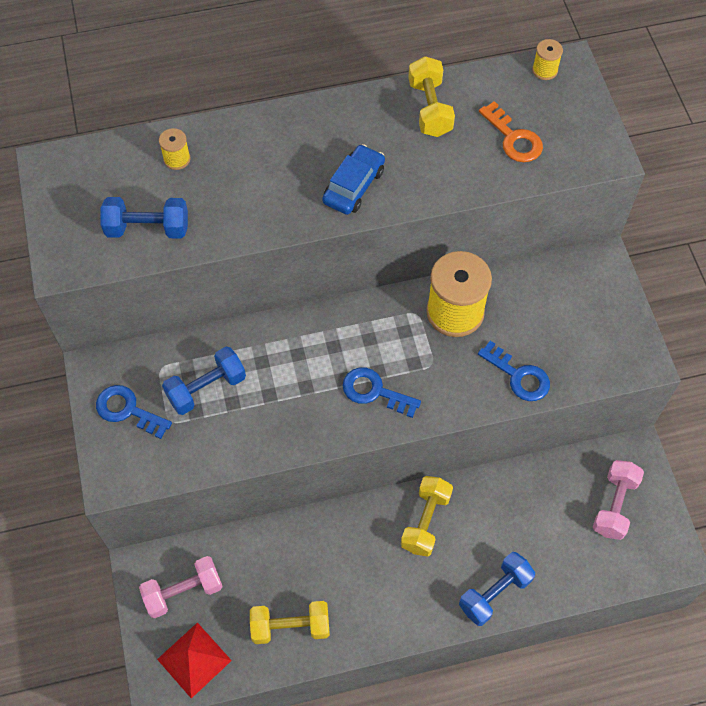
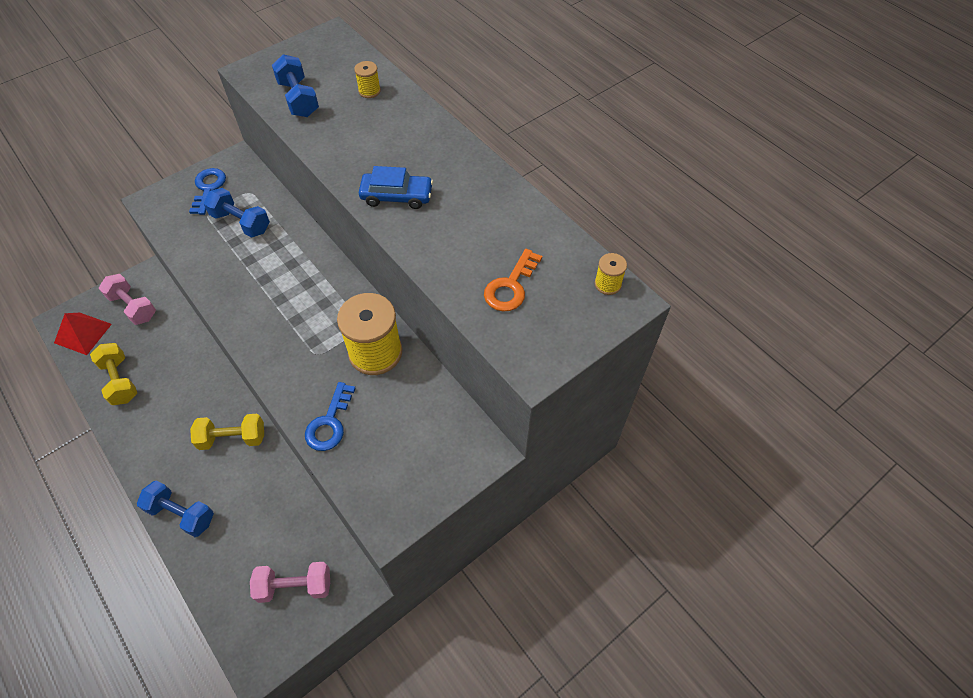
camera: 65 degrees right, 5 degrees down
blue key [343,367,421,418] -> none
yellow dumbbell [408,56,455,137] -> none

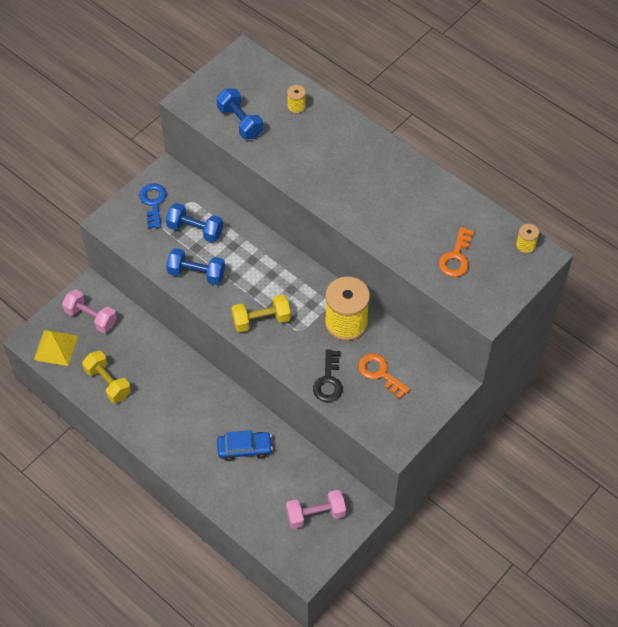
camera: 10 degrees left, 0 degrees up
red pyramid [54,313,112,355] -> yellow pyramid [34,330,78,366]
blue dumbbell [137,480,214,537] -> blue dumbbell moved to [166,248,225,285]
yellow dumbbell [190,414,264,450] -> yellow dumbbell moved to [231,294,291,332]
blue key [305,382,356,451] -> black key [313,349,343,402]
blue car [359,166,433,209] -> blue car moved to [217,430,273,461]
none -> orange key [358,354,410,399]

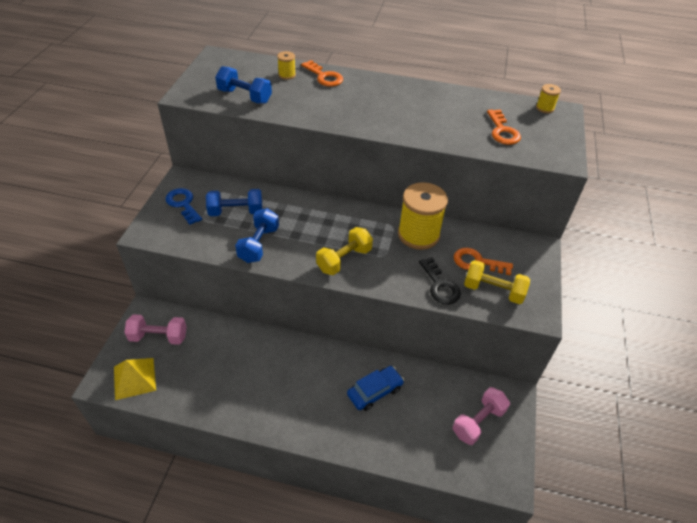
camera: 30 degrees left, 10 degrees down
yellow dumbbell [82,351,131,403] -> yellow dumbbell moved to [464,260,530,304]
blue dumbbell [166,248,225,285] -> blue dumbbell turned 60 degrees counterclockwise [235,208,279,263]
none -> orange key [301,60,343,87]

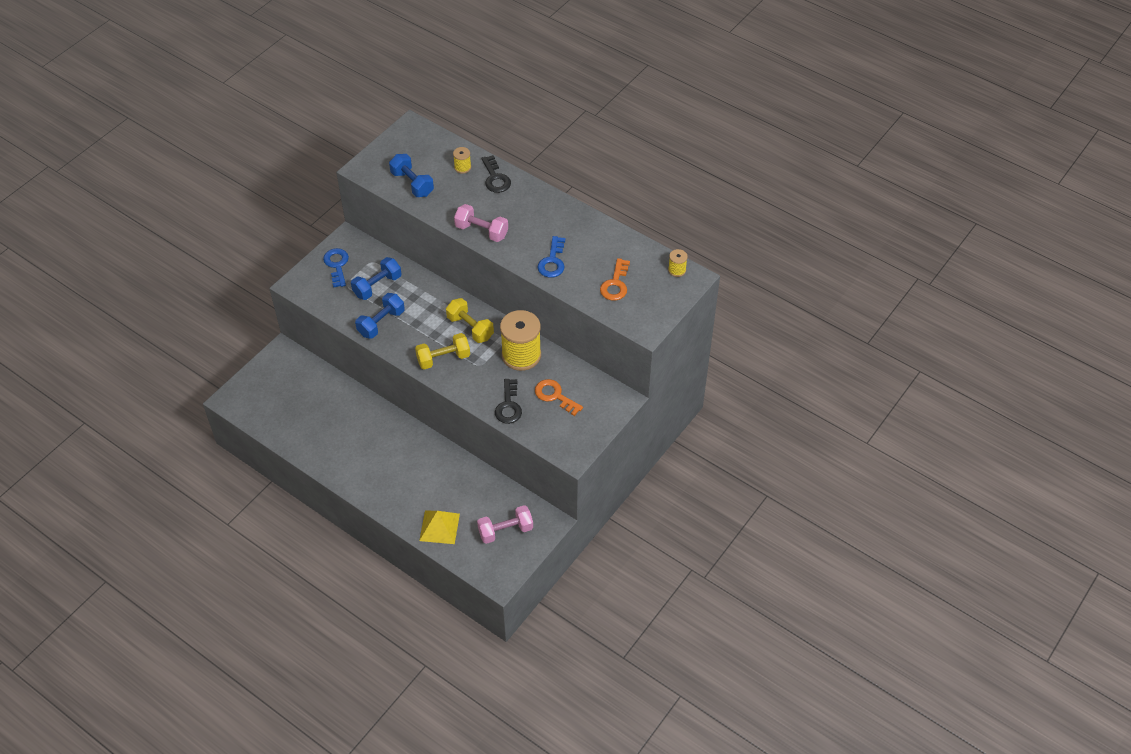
camera: 25 degrees right, 5 degrees up
yellow pyramid [114,358,156,400] -> yellow pyramid moved to [419,511,460,544]
pink dumbbell [124,314,187,345] -> pink dumbbell moved to [454,204,508,242]
blue dumbbell [206,189,263,216] -> blue dumbbell turned 60 degrees counterclockwise [351,257,401,300]
orange key [301,60,343,87] -> black key [481,155,511,193]
blue car [347,366,404,411] -> none
yellow dumbbell [464,260,530,304] -> yellow dumbbell moved to [446,298,494,343]
none -> blue key [537,236,565,278]

